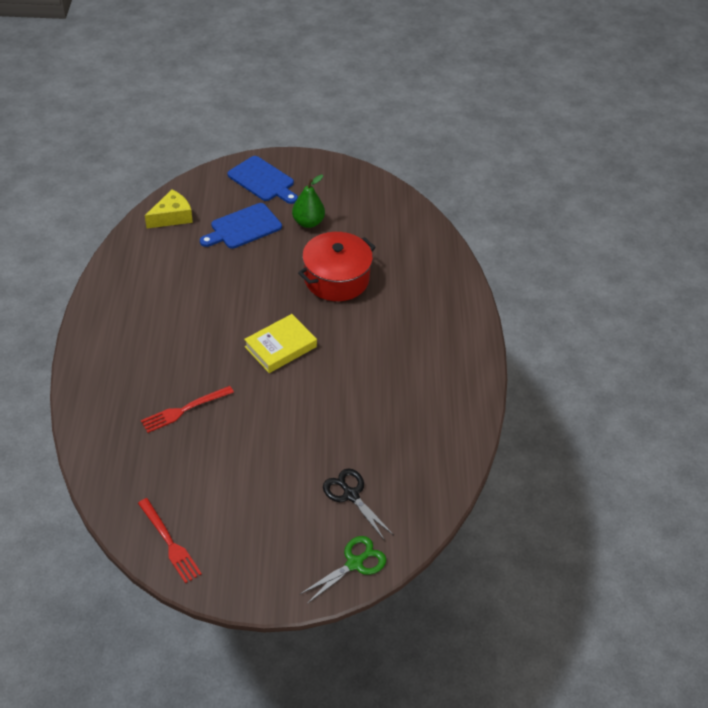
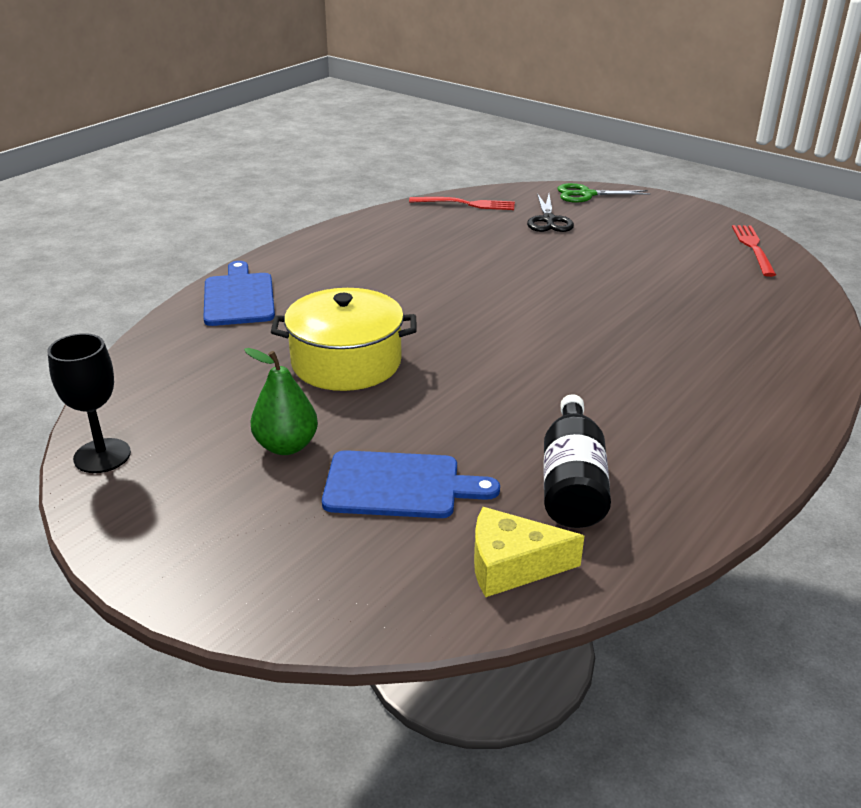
camera: 140 degrees left, 15 degrees down
red fork [141,386,234,433] -> red fork moved to [409,197,515,210]
blue cutting board [228,156,298,204] -> blue cutting board moved to [203,261,275,326]
yellow book [244,314,317,373] -> none
red pot [298,232,376,301] -> yellow pot [271,288,417,391]
none -> black goblet [48,333,131,473]
none -> black bottle [544,394,611,528]

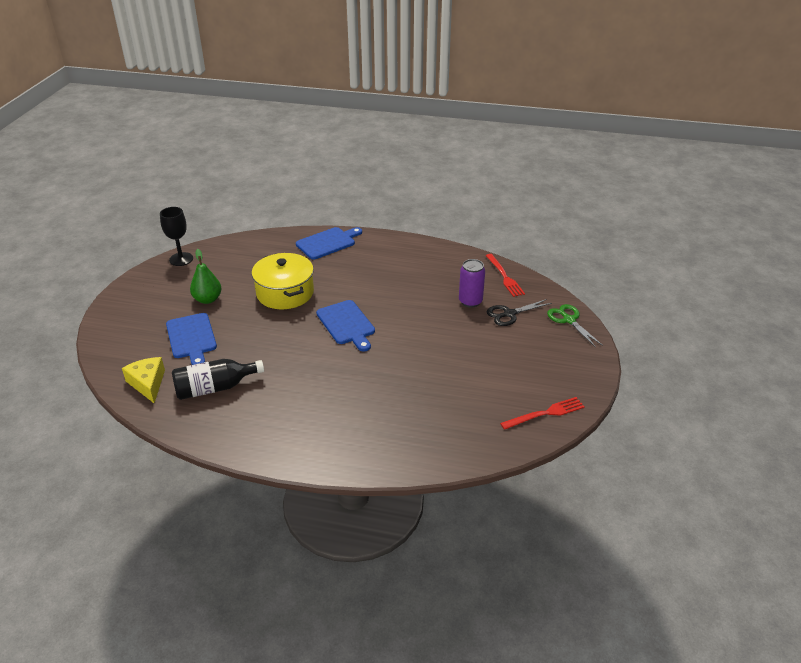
camera: 65 degrees right, 5 degrees up
none -> blue cutting board [316,300,375,352]
none -> purple can [459,259,485,308]

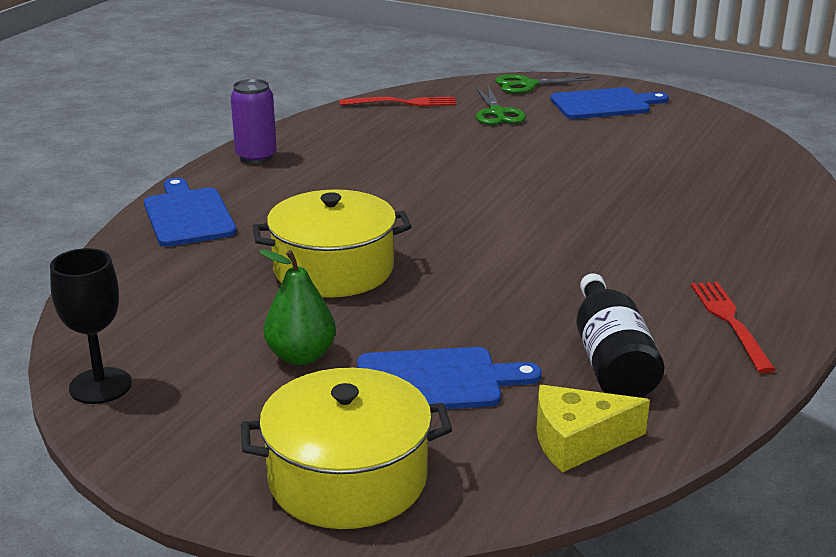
camera: 75 degrees left, 10 degrees down
blue cutting board [316,300,375,352] -> blue cutting board moved to [550,87,669,119]
purple can [459,259,485,308] -> purple can moved to [231,79,277,164]
black scissors [487,299,552,326] -> green scissors [476,85,526,125]
red fork [500,397,585,430] -> red fork moved to [691,282,776,373]
none -> yellow pot [241,368,452,529]

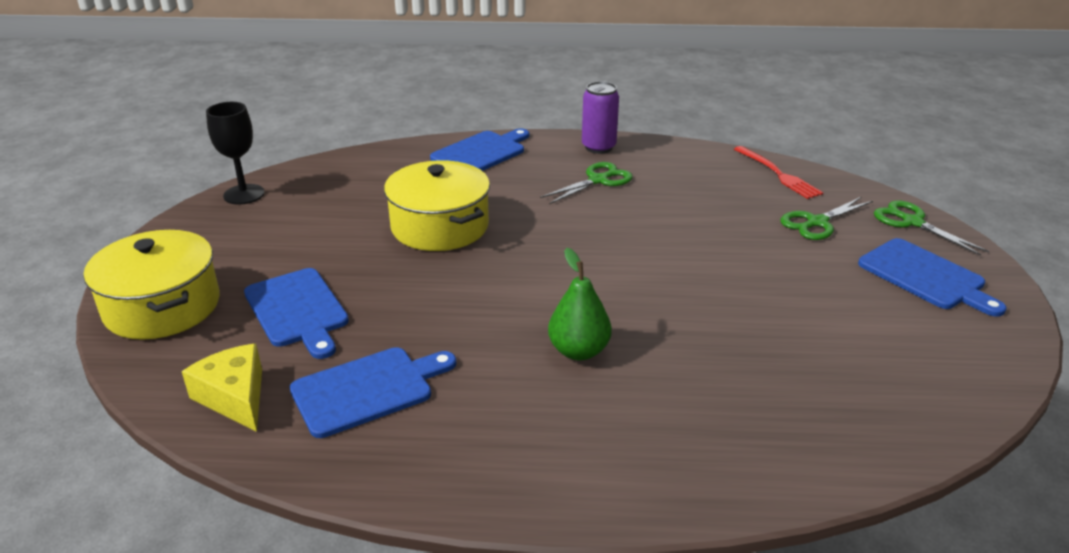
camera: 65 degrees right, 5 degrees up
green pear [259,249,336,365] -> green pear moved to [548,248,612,360]
black bottle [576,273,664,398] -> blue cutting board [290,347,457,438]
red fork [691,282,776,373] -> none
none -> green scissors [540,162,633,204]

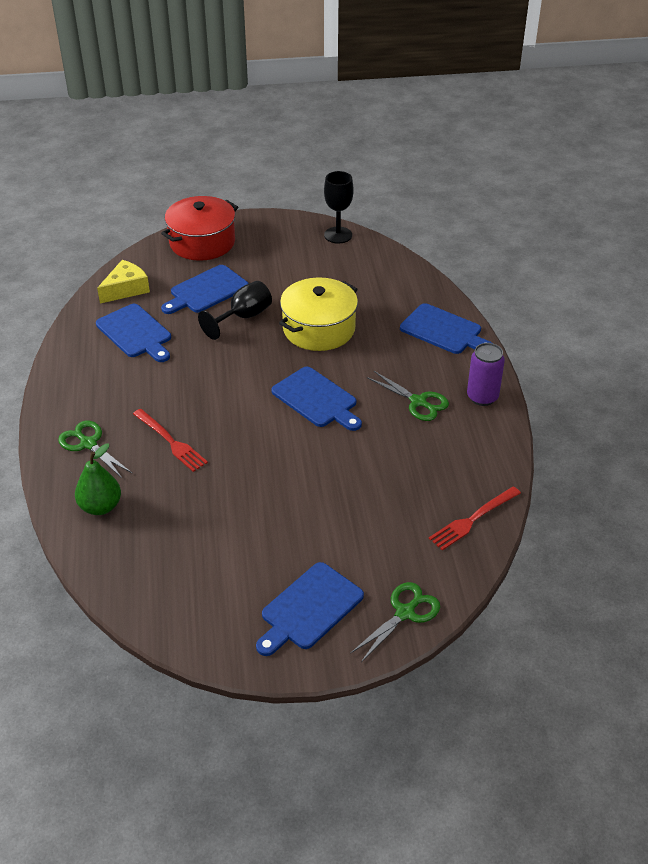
camera: 80 degrees right, 10 degrees up
yellow pot [84,230,220,340] -> red pot [161,196,238,261]
green pear [548,248,612,360] -> green pear moved to [75,443,121,515]
green scissors [781,197,873,240] -> green scissors moved to [58,421,133,478]
none -> red fork [133,409,208,472]
none -> black goblet [198,281,272,340]
none -> blue cutting board [271,367,362,431]

